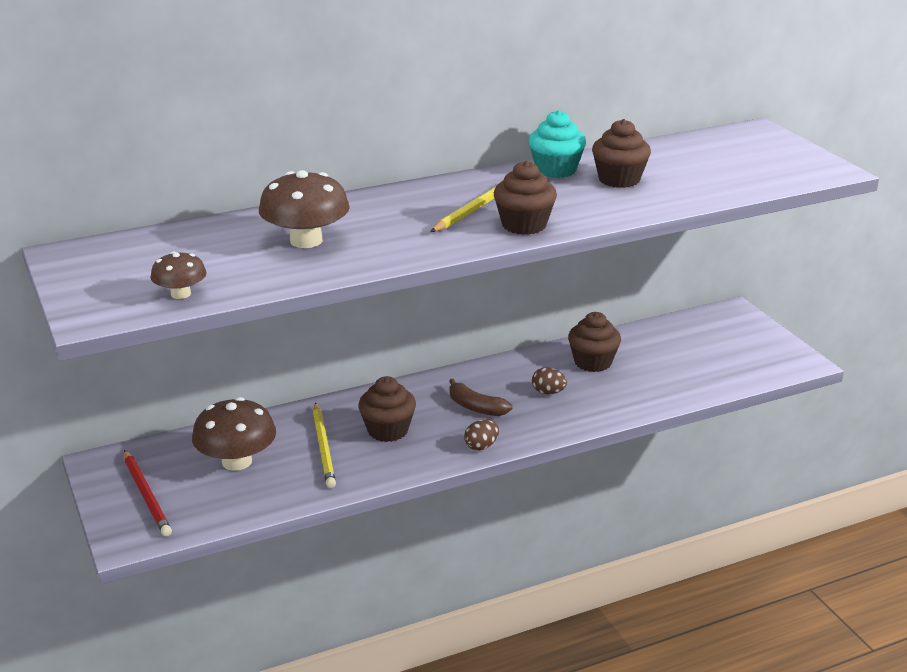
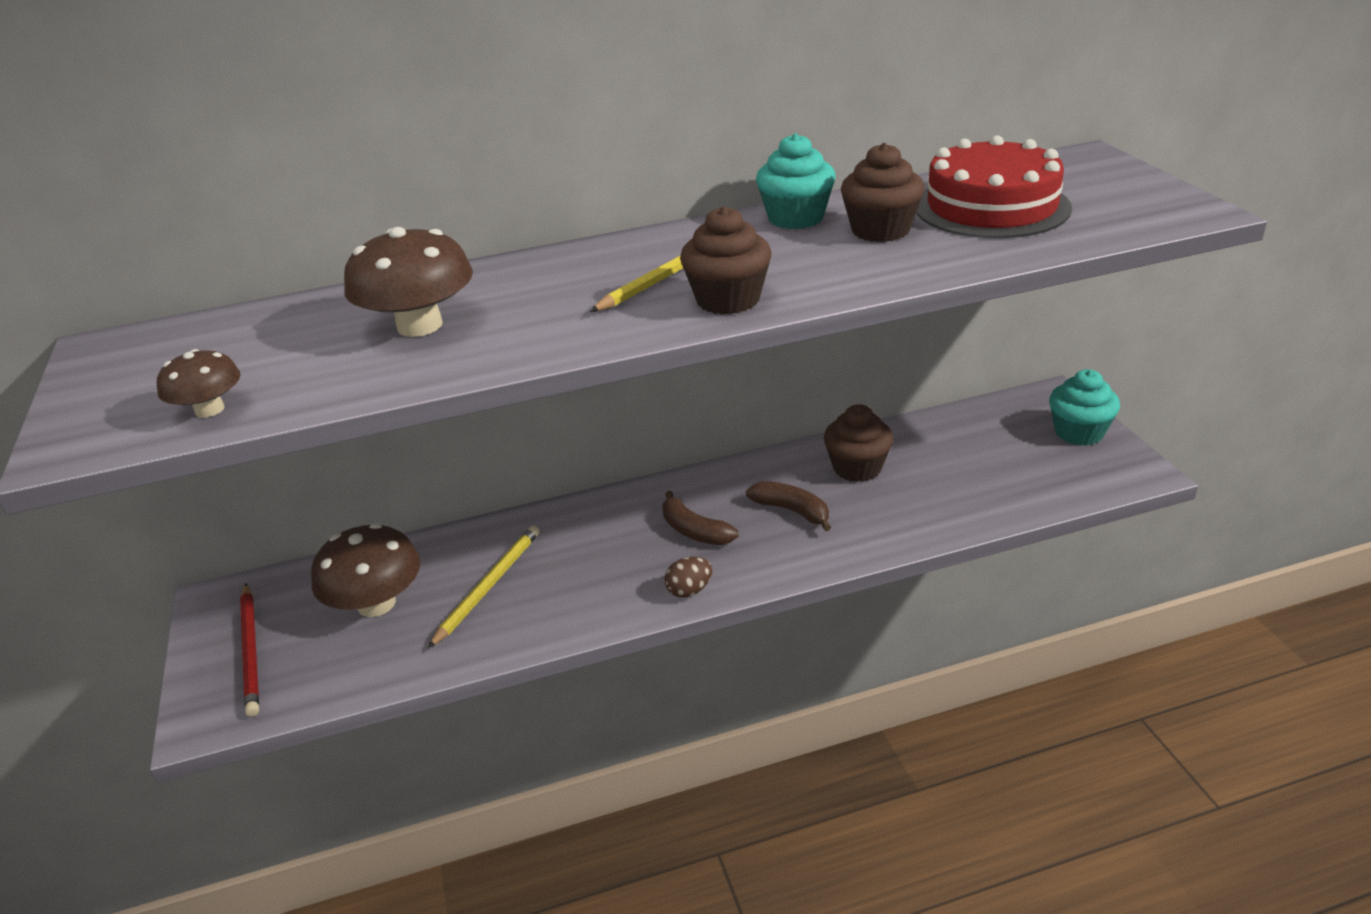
camera: 10 degrees right, 5 degrees up
yellow pencil [313,403,336,488] -> yellow pencil turned 150 degrees counterclockwise [428,526,540,648]
brown cupcake [358,376,416,442] -> none
brown egg [532,367,567,394] -> brown banana [746,481,831,531]
none -> red cake [916,135,1072,238]
none -> turquoise cupcake [1049,369,1120,446]

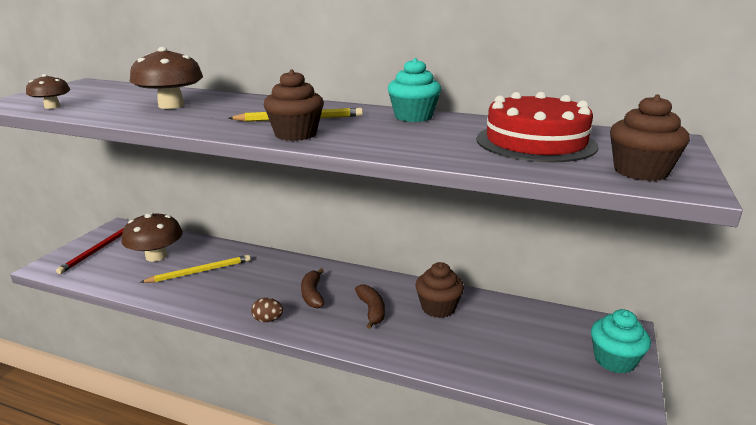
camera: 35 degrees right, 10 degrees down
brown cupcake [841,143,925,242] -> brown cupcake moved to [610,94,690,181]

